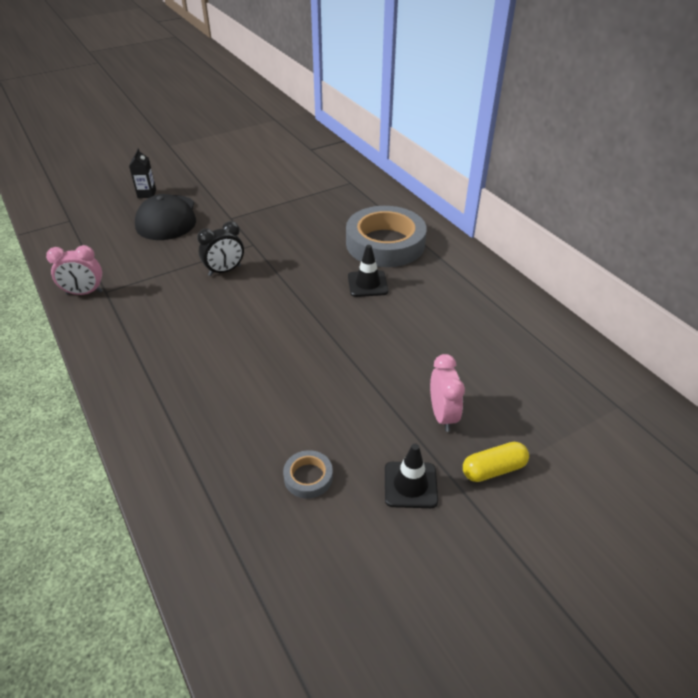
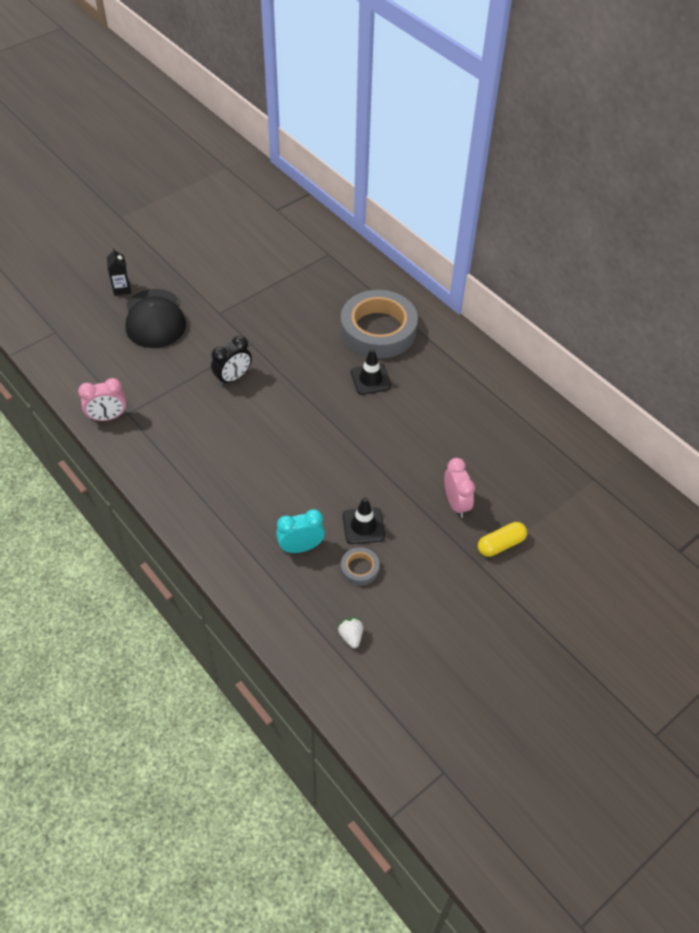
camera: 10 degrees left, 10 degrees up
black traffic cone [385,444,438,508] -> black traffic cone moved to [343,497,385,544]
none -> turquoise clock [276,509,325,553]
none -> white strawberry [338,618,363,648]

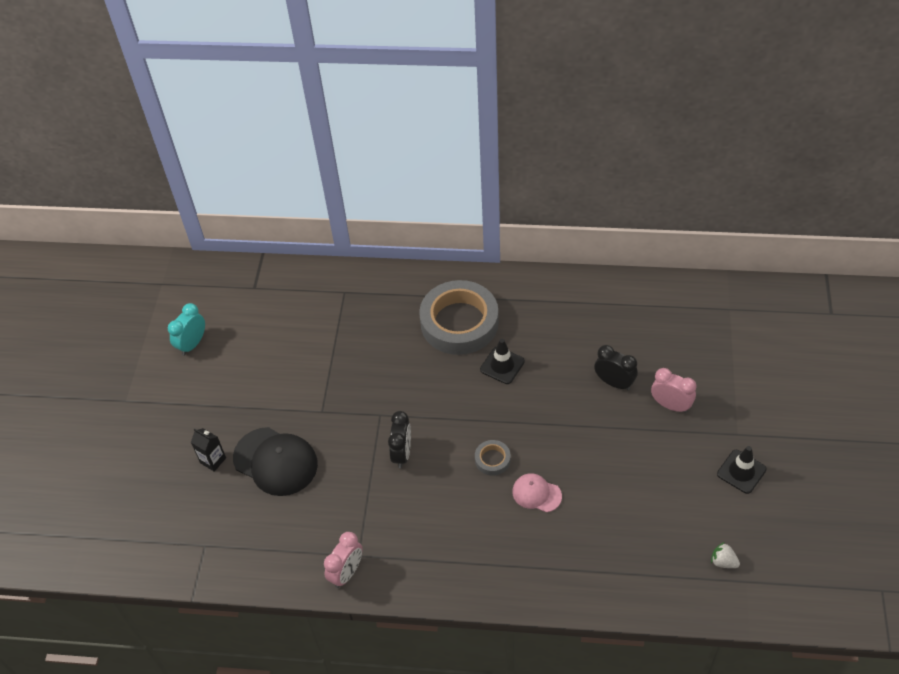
camera: 40 degrees left, 0 degrees up
turquoise clock [276,509,325,553] -> turquoise clock moved to [168,303,205,356]
grey tape [341,547,379,586] -> grey tape moved to [475,440,511,476]
black traffic cone [343,497,385,544] -> black traffic cone moved to [717,446,767,494]
yellow capsule [478,522,527,557] -> none
none -> pink cap [512,473,562,512]
none -> black clock [594,345,638,390]

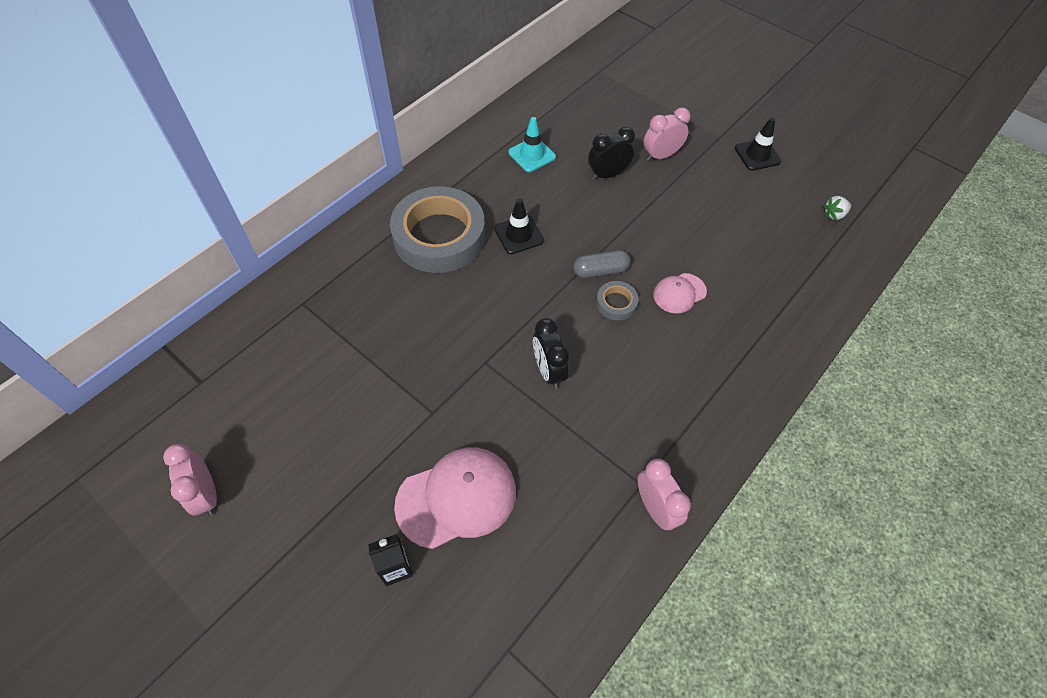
camera: 60 degrees left, 5 degrees up
turquoise clock [168,303,205,356] -> pink clock [163,444,217,516]
black cap [233,427,318,496] -> pink cap [394,447,516,549]
black clock [388,411,411,468] -> black clock turned 150 degrees counterclockwise [533,318,569,389]
none -> turquoise traffic cone [508,117,556,172]
none -> grey capsule [573,250,631,278]

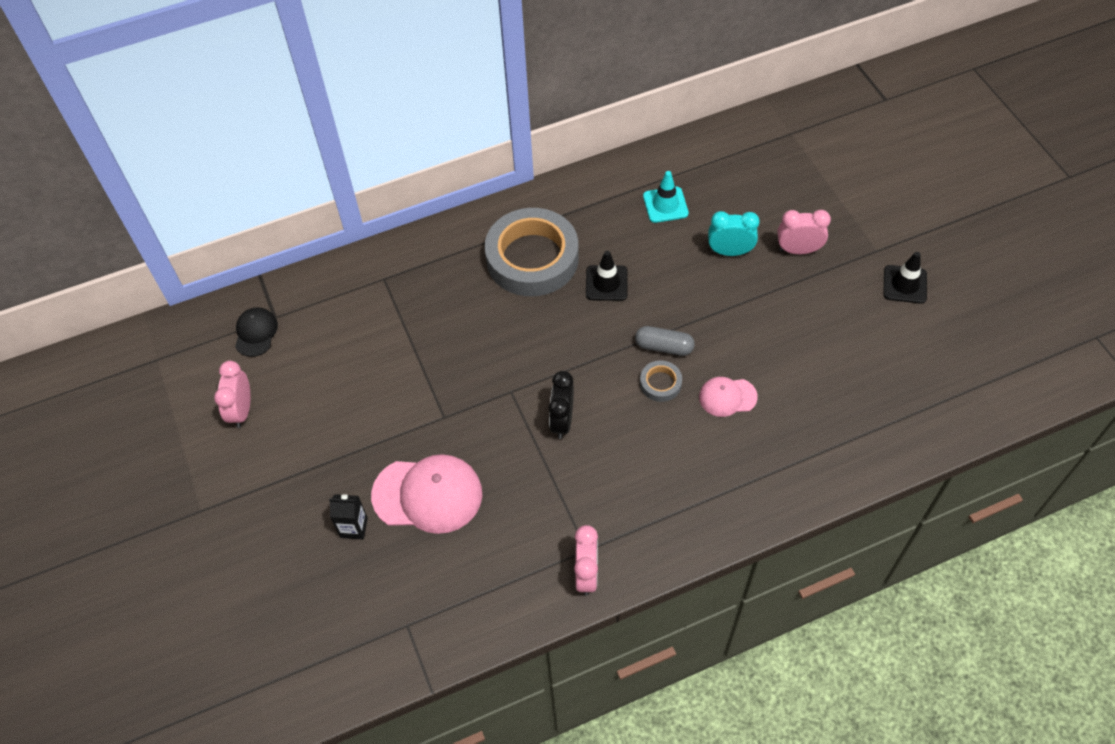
camera: 30 degrees right, 0 degrees up
black clock [588,127,635,180] -> turquoise clock [708,211,760,256]
white strawberry [823,196,851,220] -> none
none -> black cap [235,307,278,357]

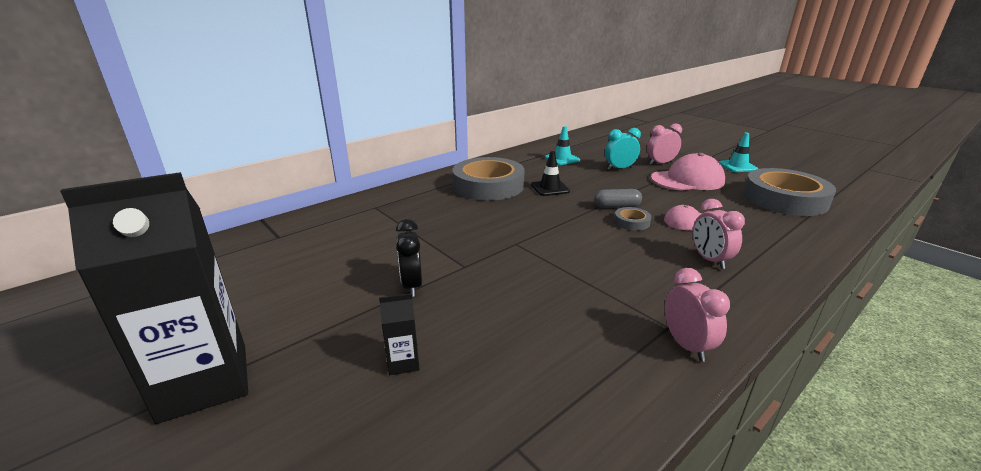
camera: 20 degrees left, 30 degrees down
pink clock [214,361,250,428] -> pink clock moved to [693,199,745,269]
black cap [235,307,278,357] -> none
pink cap [371,454,482,534] -> pink cap moved to [651,153,725,191]
black clock [548,371,574,439] -> black clock moved to [396,219,422,297]
black traffic cone [883,252,927,304] -> turquoise traffic cone [719,133,758,172]
none -> black carton [60,172,248,424]
none -> grey tape [743,168,836,216]

